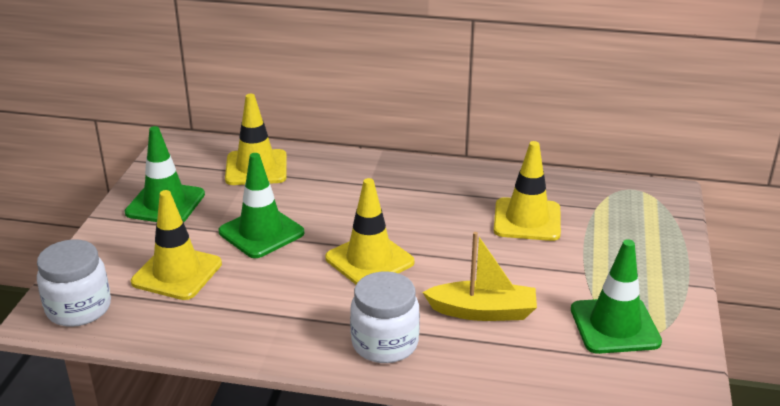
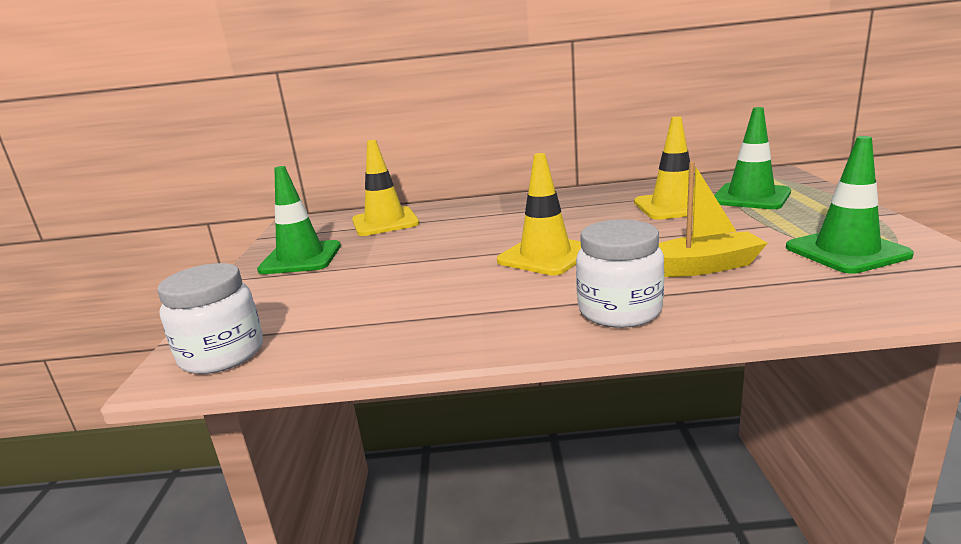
camera: 10 degrees left, 10 degrees down
yellow traffic cone [131,190,222,300] -> none
green traffic cone [218,153,304,258] -> green traffic cone moved to [714,107,791,209]

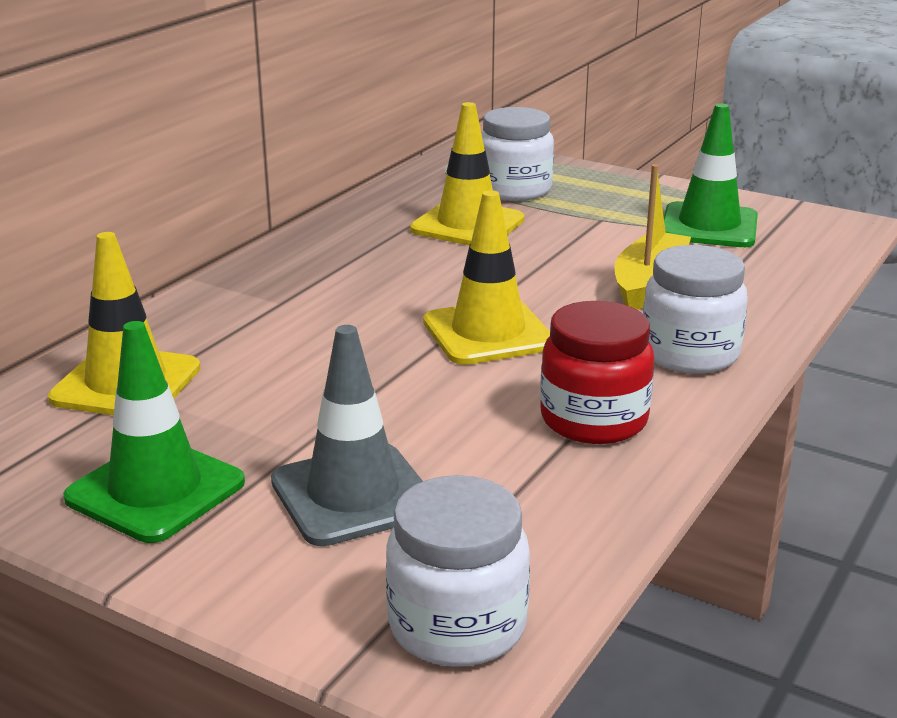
camera: 60 degrees left, 5 degrees up
green traffic cone [714,107,791,209] -> white jar [481,107,554,201]
none -> grey traffic cone [271,325,423,546]
none -> red jar [540,301,654,444]

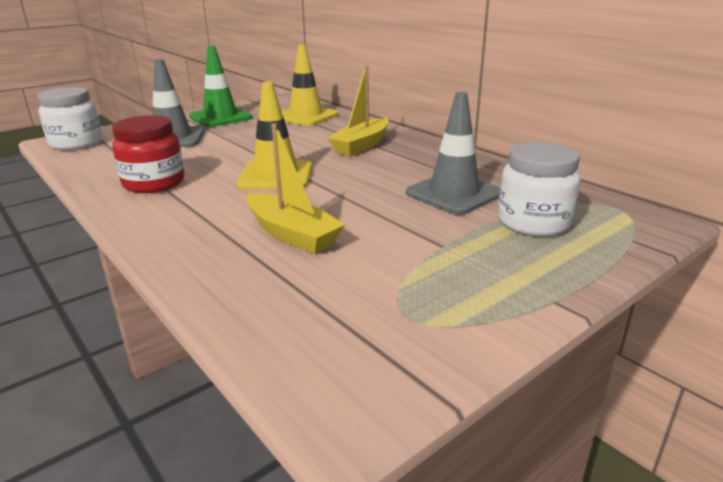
camera: 110 degrees right, 0 degrees up
yellow traffic cone [410,102,524,245] -> grey traffic cone [406,92,500,215]
white jar [643,245,748,374] -> none
green traffic cone [664,103,758,247] -> none
none -> yellow boat [327,65,389,156]

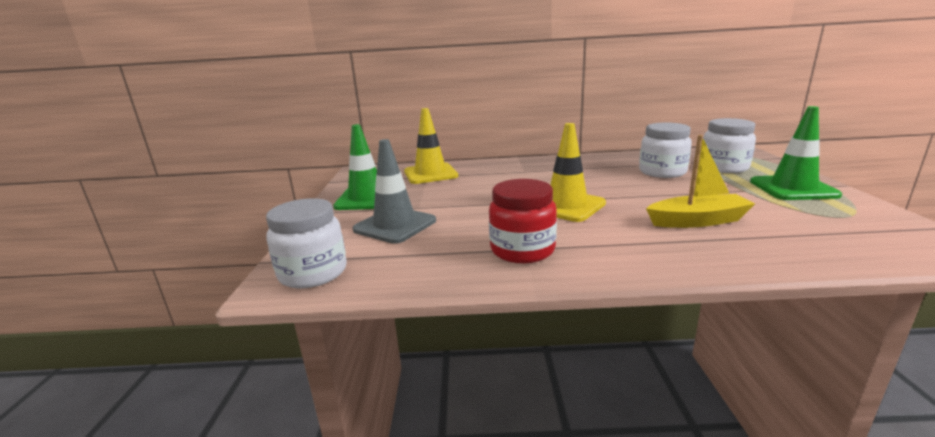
camera: 50 degrees left, 5 degrees down
yellow boat [327,65,389,156] -> none
grey traffic cone [406,92,500,215] -> white jar [639,123,692,178]
none -> green traffic cone [750,106,842,200]

